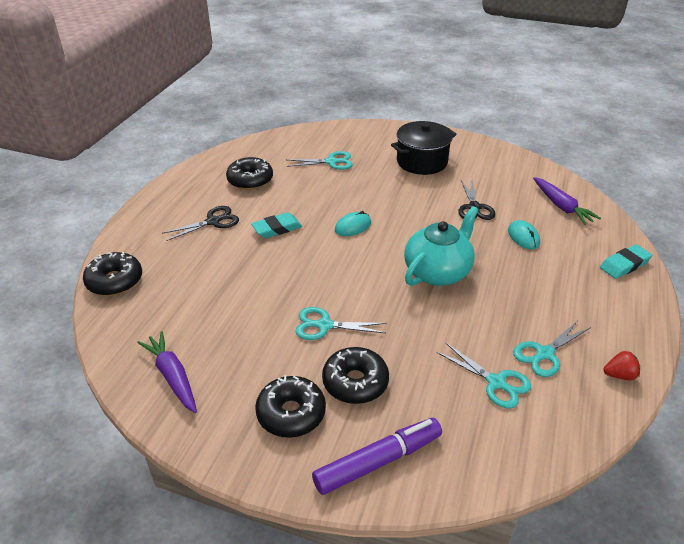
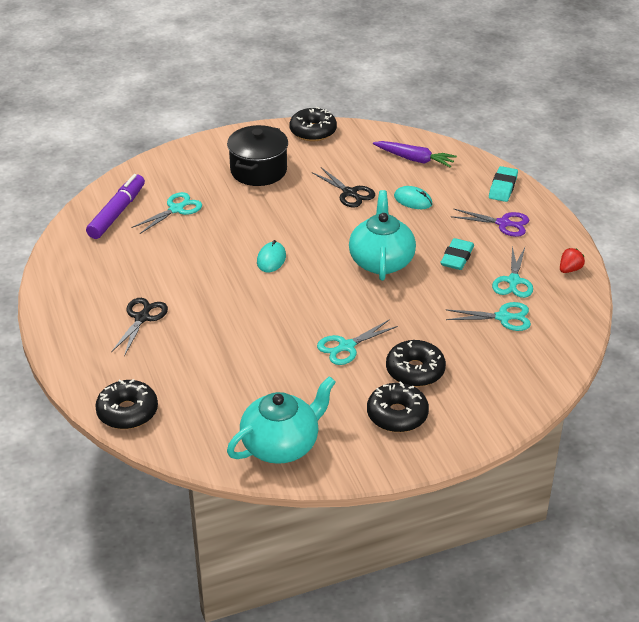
camera: 40 degrees left, 0 degrees up
purple carrot [137,331,197,413] -> turquoise teapot [227,376,336,464]
black donut [226,157,273,190] -> black donut moved to [289,107,337,141]
turquoise eraser [251,212,302,238] -> turquoise eraser moved to [440,238,474,270]
purple marker [312,418,442,495] -> purple marker moved to [86,174,145,239]
none -> purple scissors [451,209,529,237]

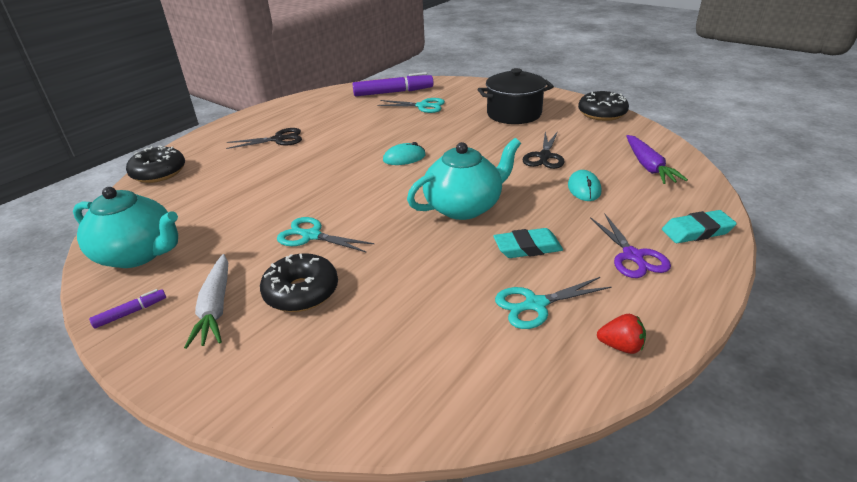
camera: 60 degrees right, 5 degrees down
black donut [367,381,429,432] -> white carrot [184,254,228,349]
turquoise scissors [446,302,531,331] -> none
none -> purple marker [89,289,166,329]

